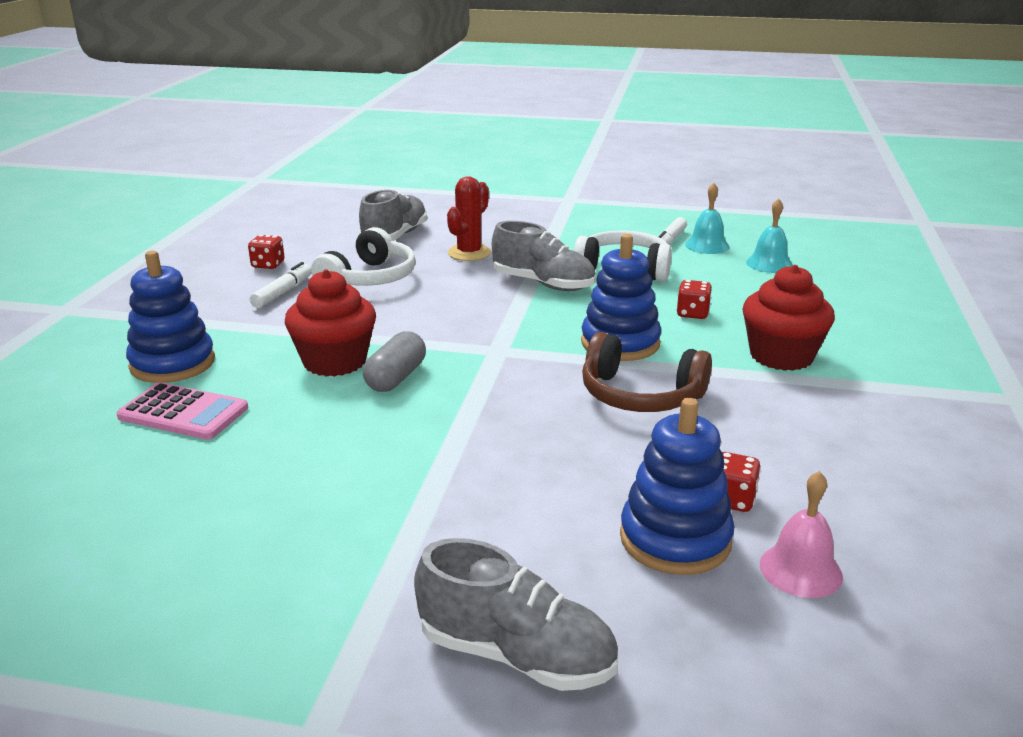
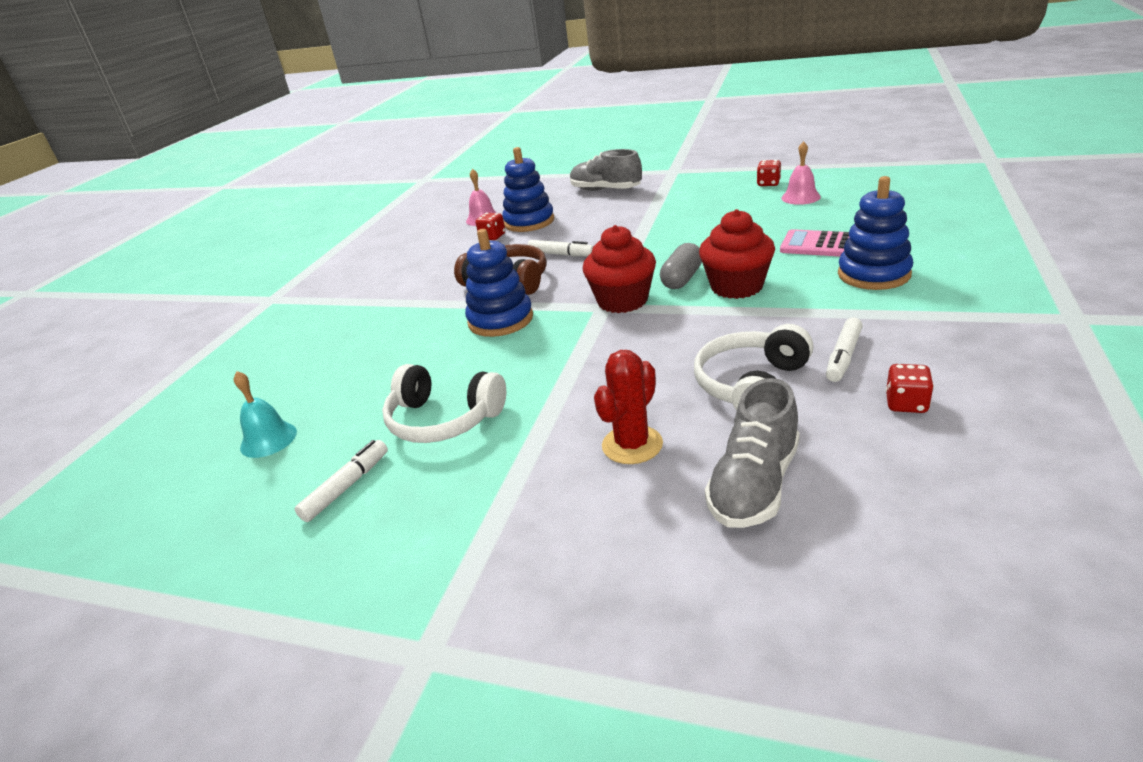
camera: 170 degrees left, 5 degrees up
grey shoe [492,221,596,291] -> none
red dice [676,280,712,319] -> red dice moved to [757,160,781,186]
turquoise bell [685,183,729,254] -> none
red cupcake [743,265,835,371] -> red cupcake moved to [583,225,656,313]
none -> white marker [528,240,594,257]
none -> pink bell [781,141,821,205]

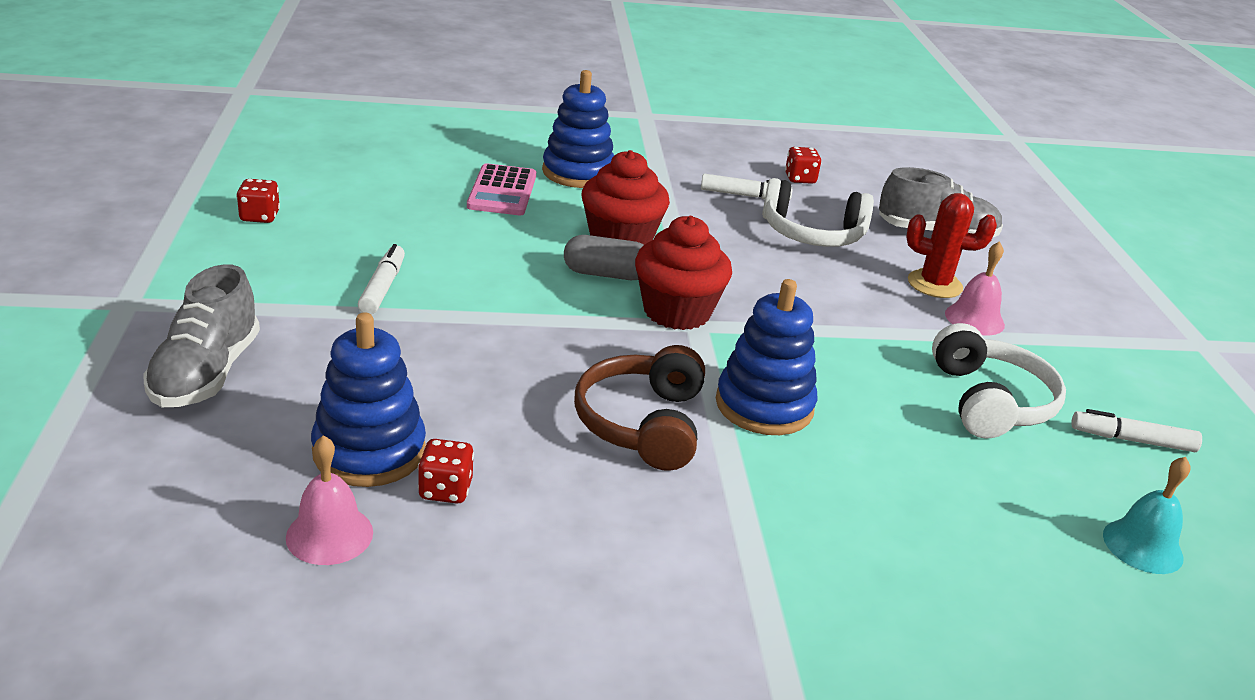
camera: 120 degrees left, 0 degrees up
white marker [528,240,594,257] -> white marker moved to [358,244,405,314]
pink bell [781,141,821,205] -> pink bell moved to [945,241,1005,335]

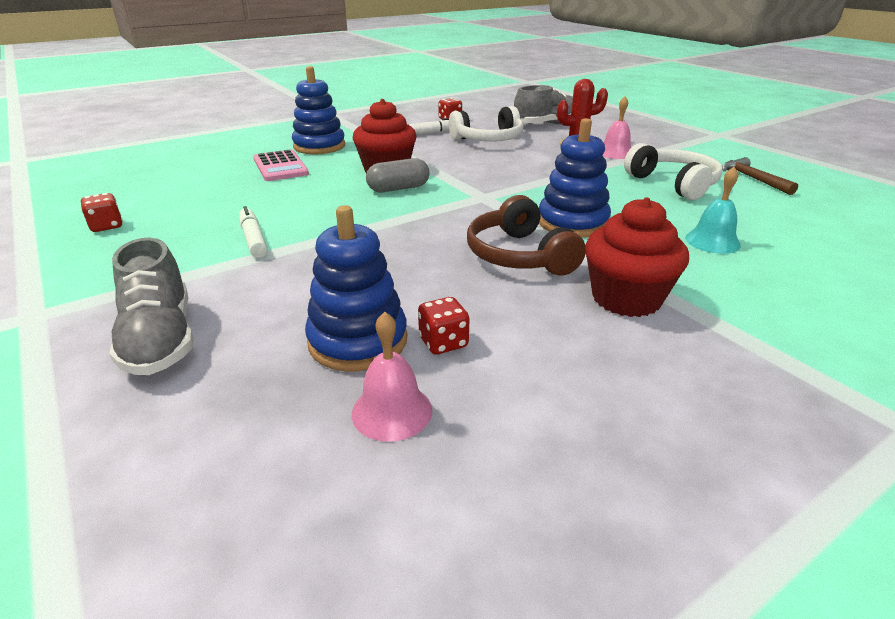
camera: 25 degrees left, 0 degrees up
red cupcake [635,216,732,330] -> red cupcake moved to [585,197,689,317]
white marker [1071,409,1202,452] -> brown hammer [722,157,798,195]
turquoise bell [1103,457,1191,574] -> turquoise bell moved to [685,167,741,254]

